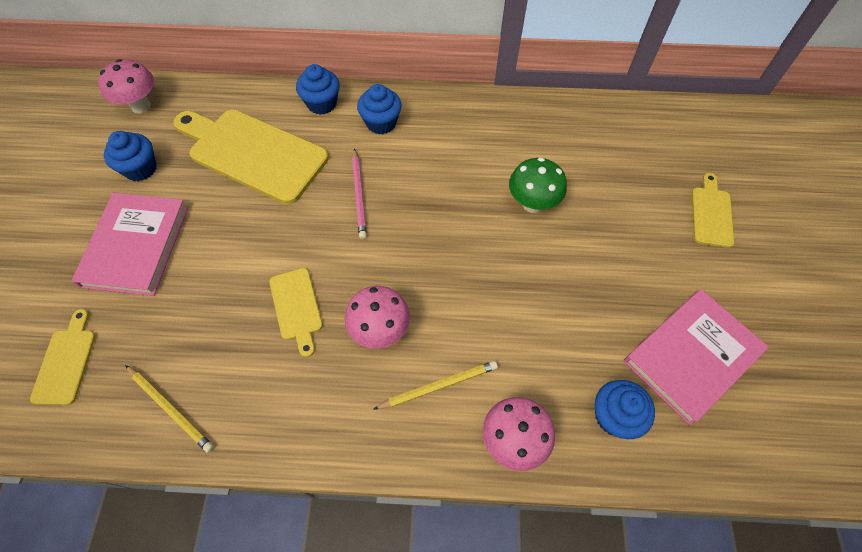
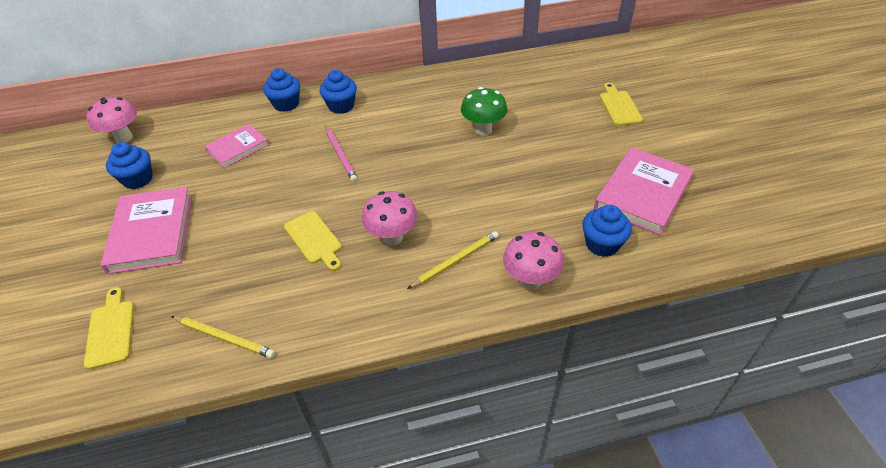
camera: 15 degrees left, 15 degrees down
yellow cutting board [173,110,329,204] -> pink book [205,124,269,168]

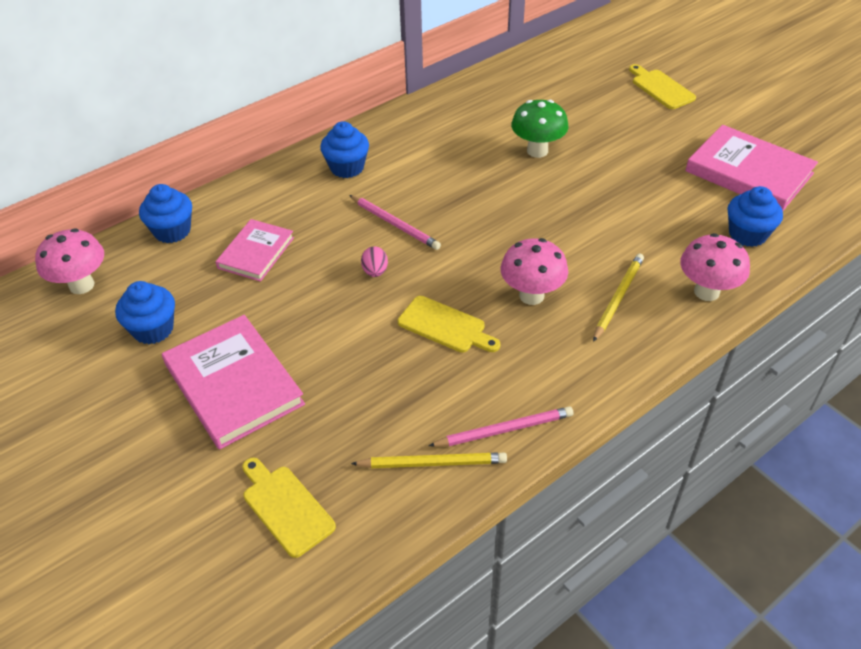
camera: 25 degrees left, 0 degrees up
blue cupcake [263,68,300,112] -> blue cupcake moved to [139,184,192,243]
pink book [594,148,694,235] -> pink book turned 60 degrees counterclockwise [685,125,818,211]
none -> pink egg [361,246,388,277]
none -> pink pencil [429,407,573,447]

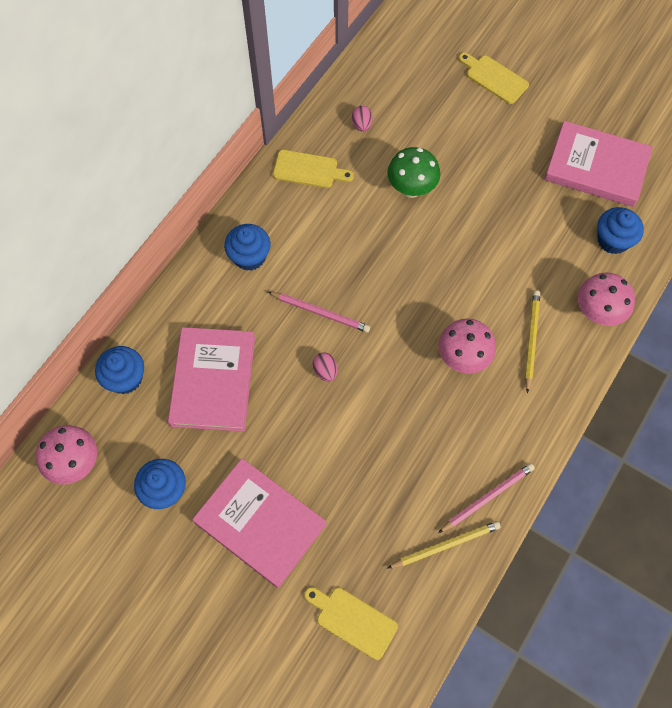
camera: 20 degrees left, 20 degrees up
pink book [216,219,294,282] -> pink book [168,327,255,431], size x1.64
yellow cutting board [398,296,500,353] -> yellow cutting board moved to [273,150,354,188]
none -> pink egg [352,106,373,132]

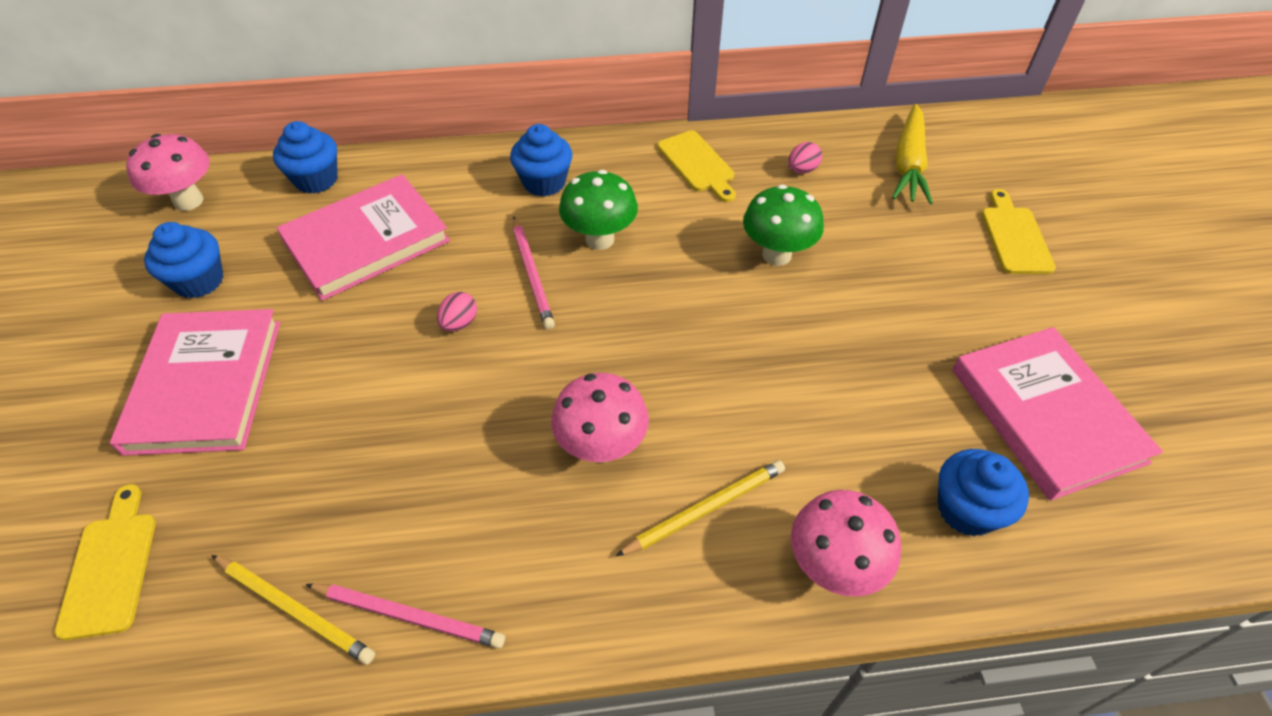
camera: 50 degrees right, 15 degrees down
none -> green mushroom [559,170,638,250]
none -> yellow carrot [892,104,933,205]

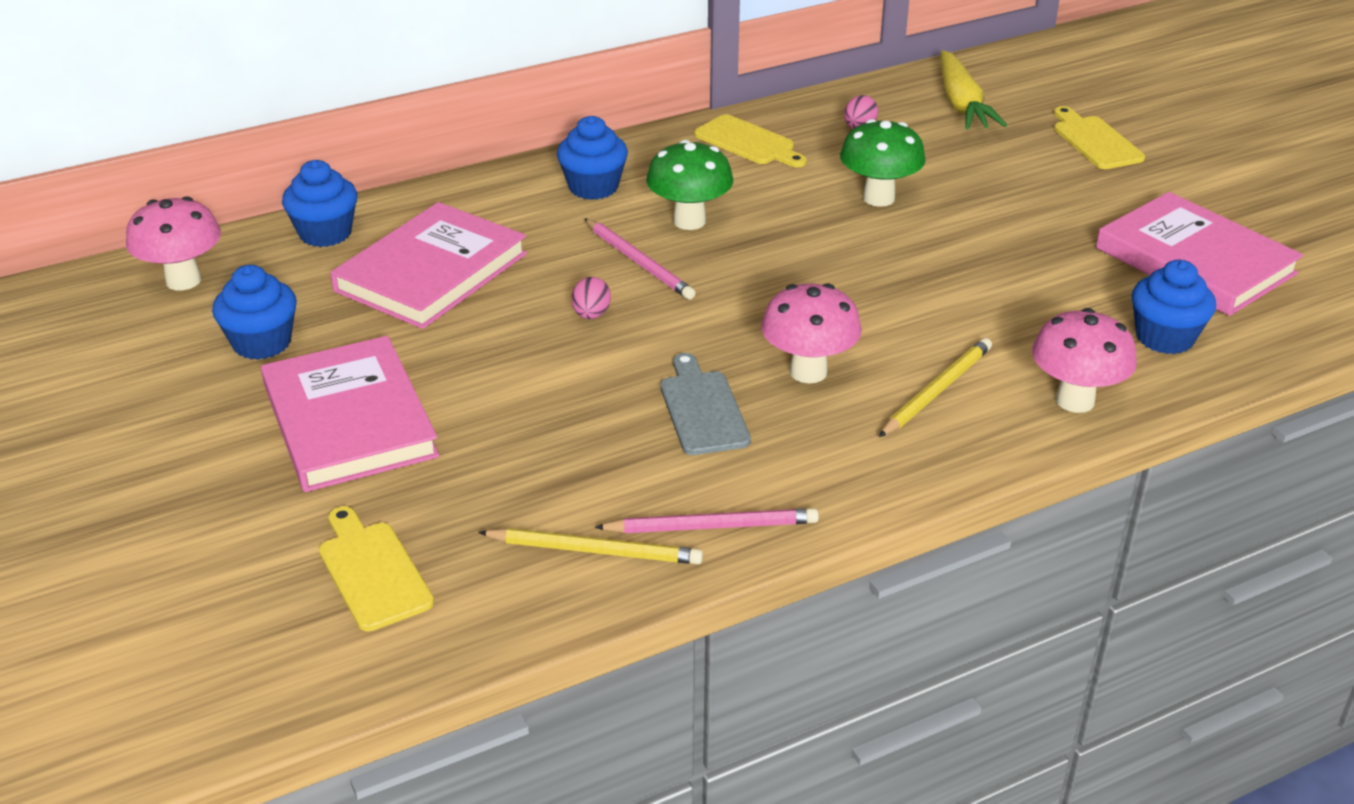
camera: 20 degrees left, 15 degrees down
none -> grey cutting board [660,353,751,455]

